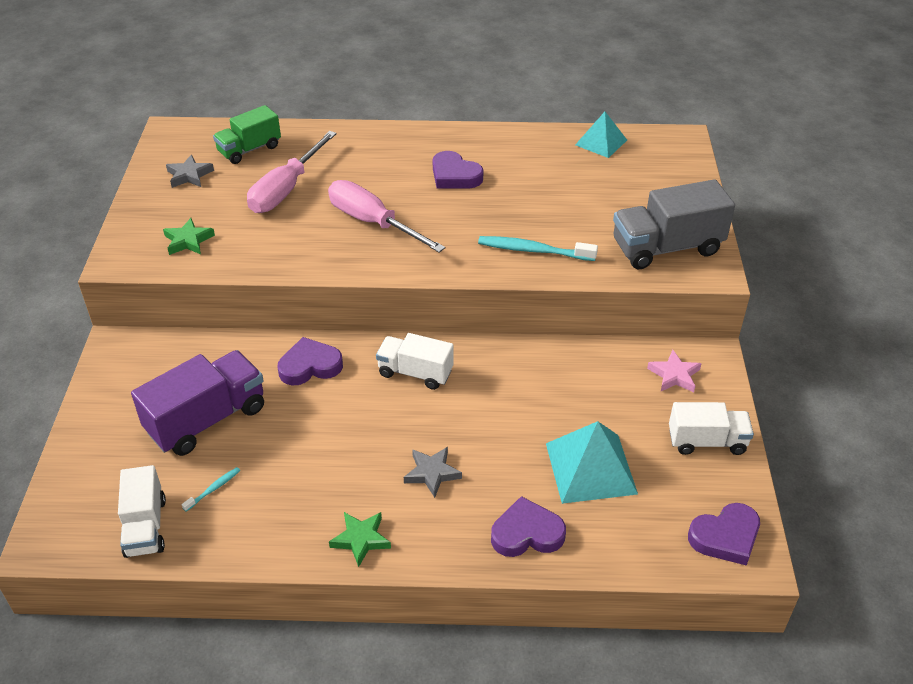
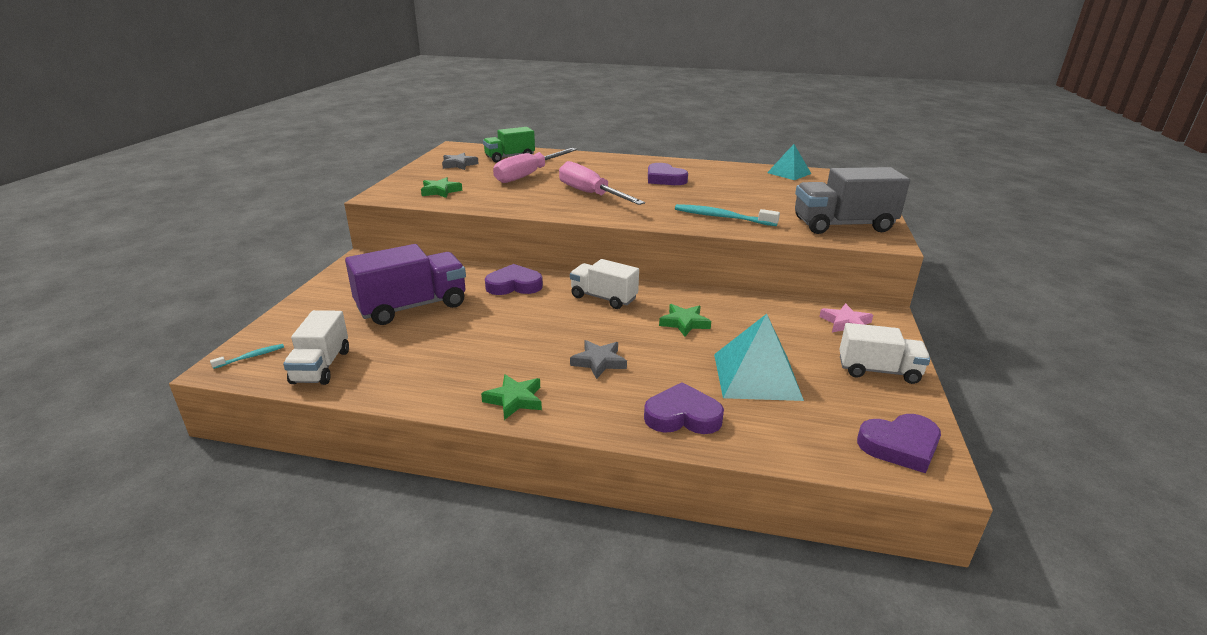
camera: 10 degrees right, 15 degrees down
turquoise toothbrush [182,467,240,511] -> turquoise toothbrush moved to [210,344,284,369]
none -> green star [659,304,711,337]

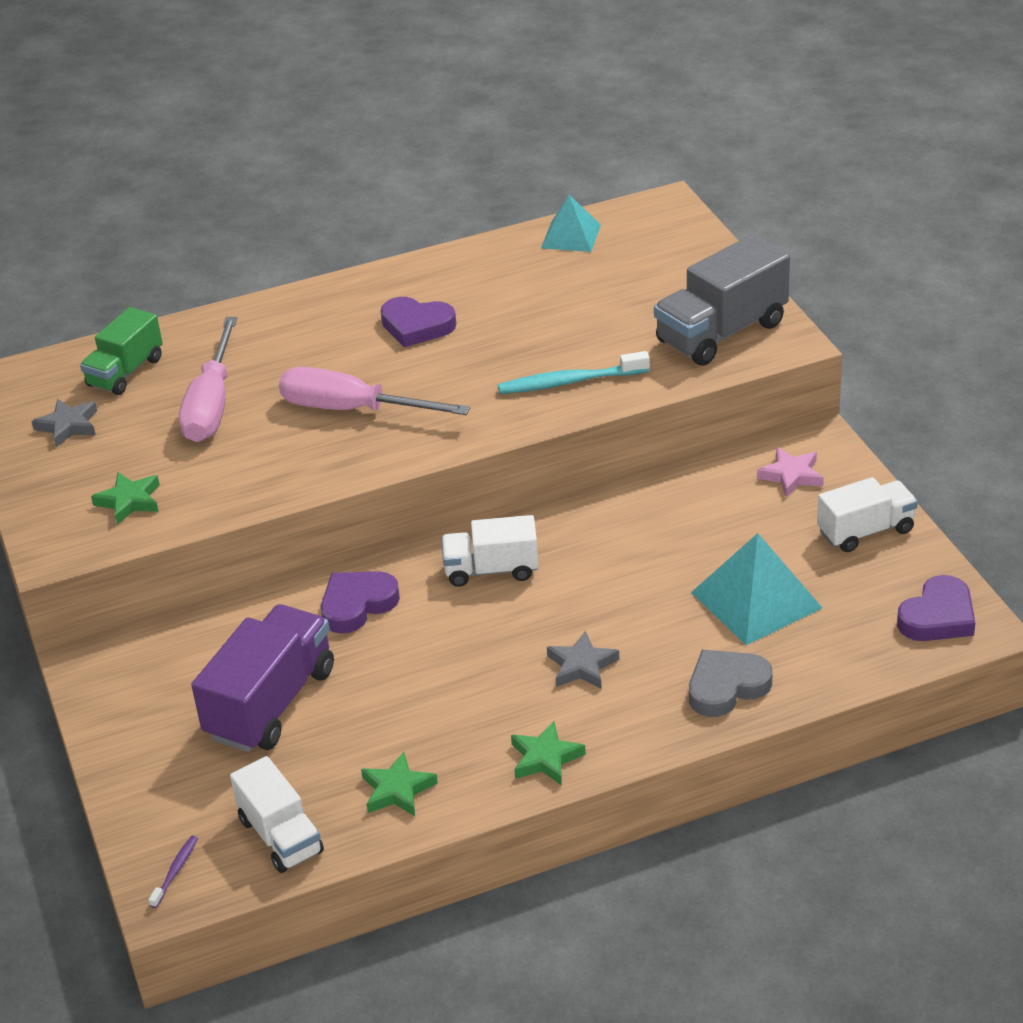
camera: 30 degrees left, 10 degrees up
turquoise toothbrush [210,344,284,369] -> purple toothbrush [149,836,198,908]
purple heart [644,382,724,434] -> grey heart [689,650,773,717]
green star [659,304,711,337] -> green star moved to [361,752,438,816]

